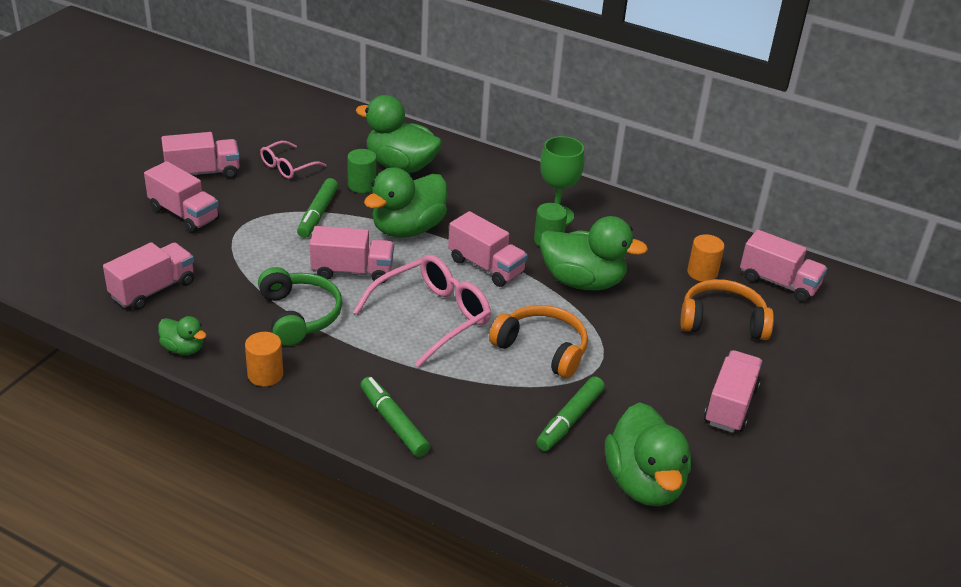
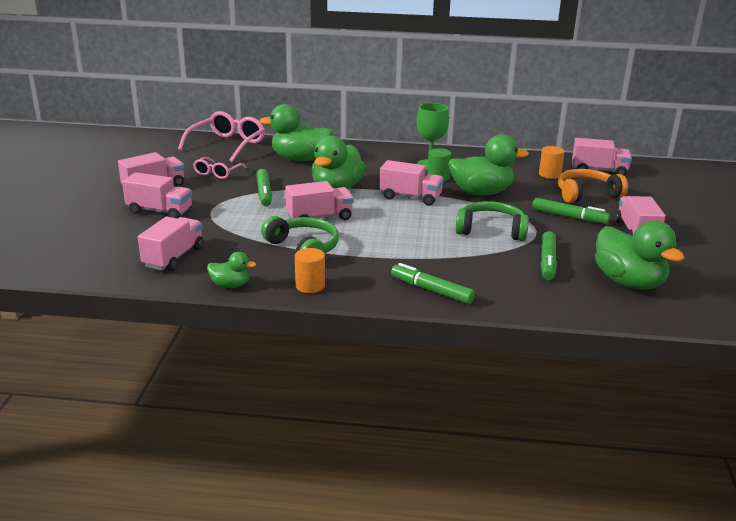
camera: 20 degrees left, 10 degrees down
green cylinder [347,149,377,193] -> none
pink glasses [353,255,491,368] -> pink glasses moved to [178,111,265,162]
orange headphones [489,305,588,378] -> green headphones [456,201,529,241]
none -> green marker [532,198,610,224]

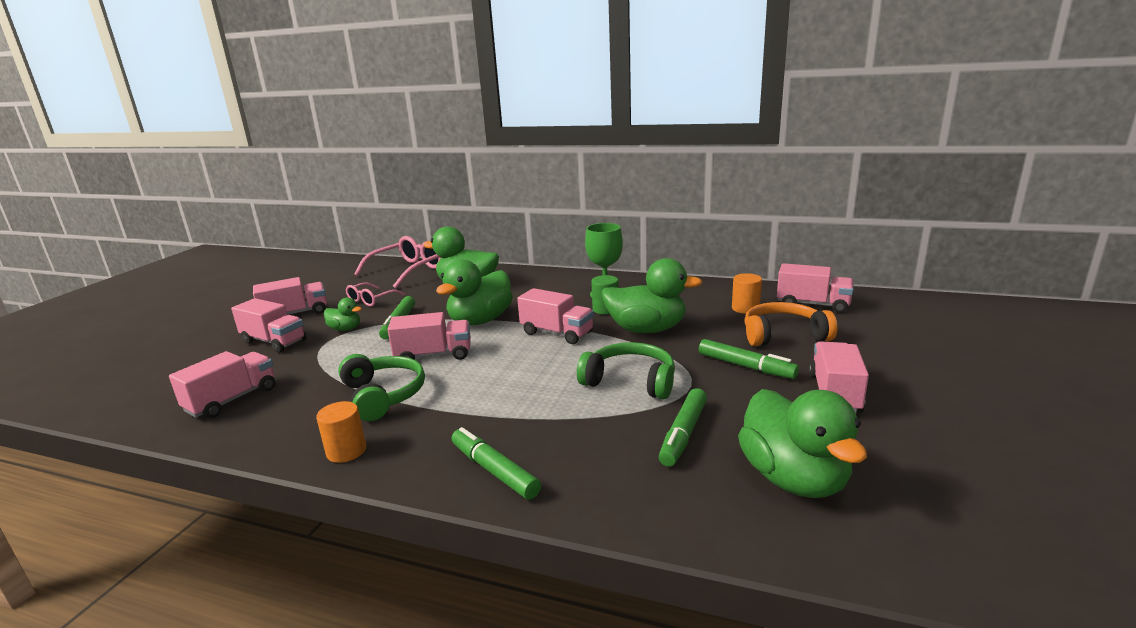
camera: 15 degrees right, 5 degrees down
green duck [207,252,256,288] -> green duck moved to [324,297,362,331]

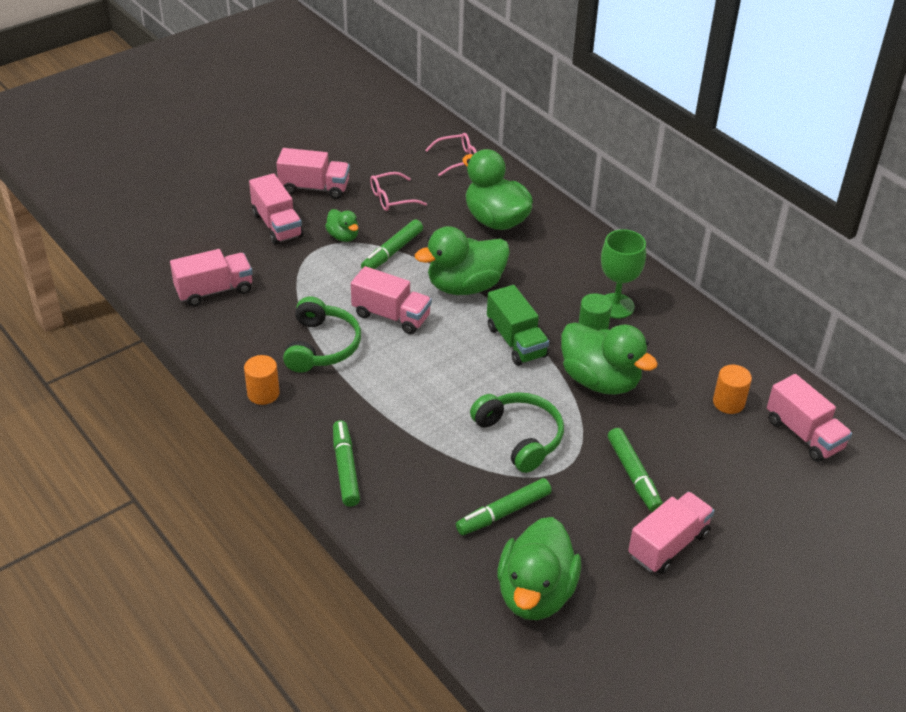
camera: 30 degrees right, 20 degrees up
pink glasses [354,236,441,288] -> pink glasses [425,133,477,176], size x0.56
pink truck [517,288,594,344] -> green truck [487,285,549,366]
orange headphones [744,302,837,346] -> none

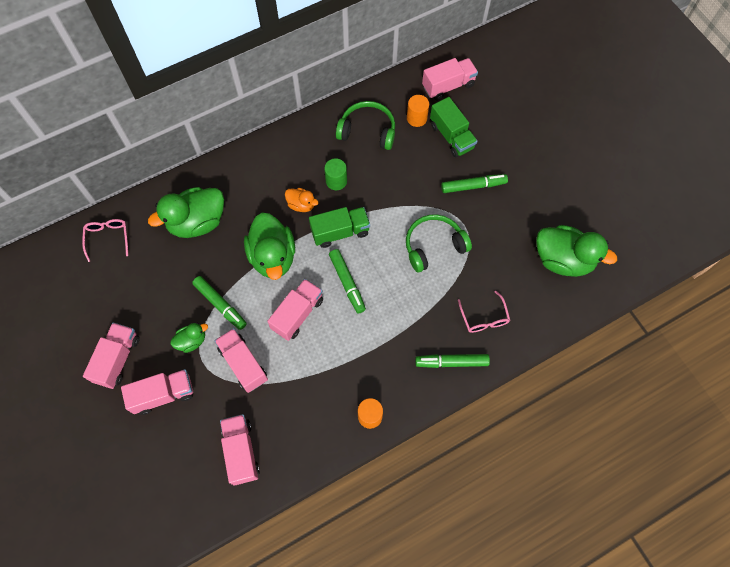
camera: 80 degrees left, 25 degrees up
green headphones [283,296,361,373] -> green headphones moved to [336,101,395,150]
pink glasses [370,172,427,211] -> pink glasses moved to [458,291,510,333]
green marker [456,478,552,535] -> green marker moved to [329,249,366,313]
green duck [561,322,658,395] -> none
green goblet [601,229,646,319] -> none
pink truck [628,492,715,574] -> pink truck moved to [215,328,268,393]
none -> orange duck [285,188,319,212]
none -> green truck [430,97,477,157]

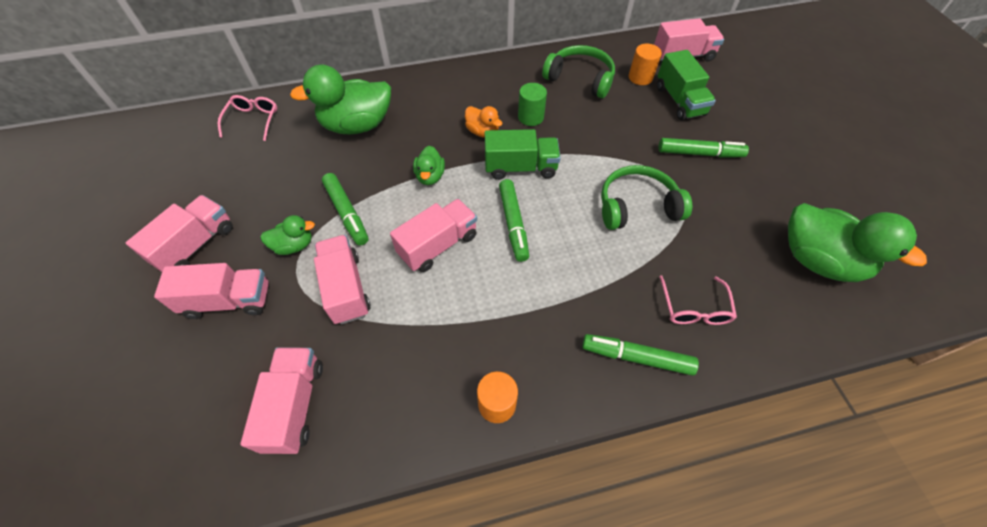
camera: 15 degrees right, 10 degrees down
green duck [244,213,295,280] -> green duck [413,146,445,185], size x0.50

